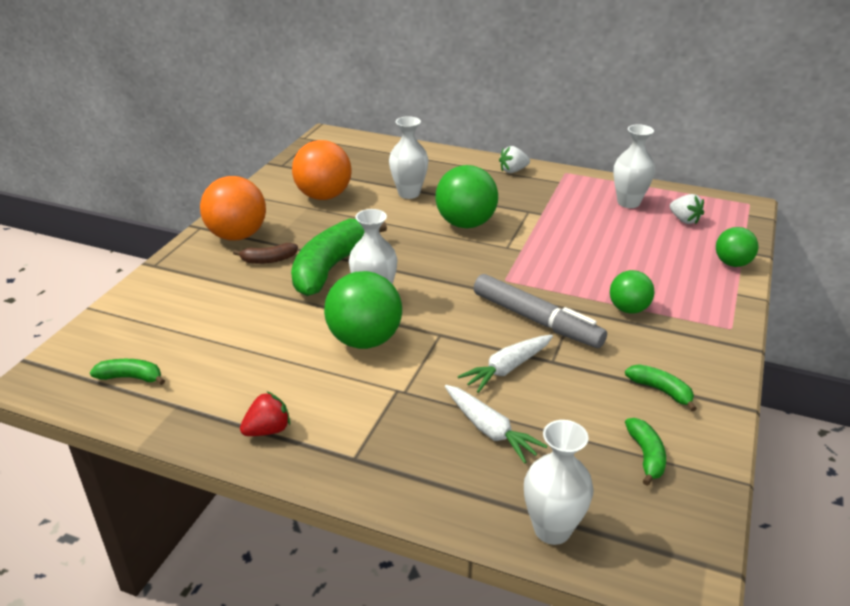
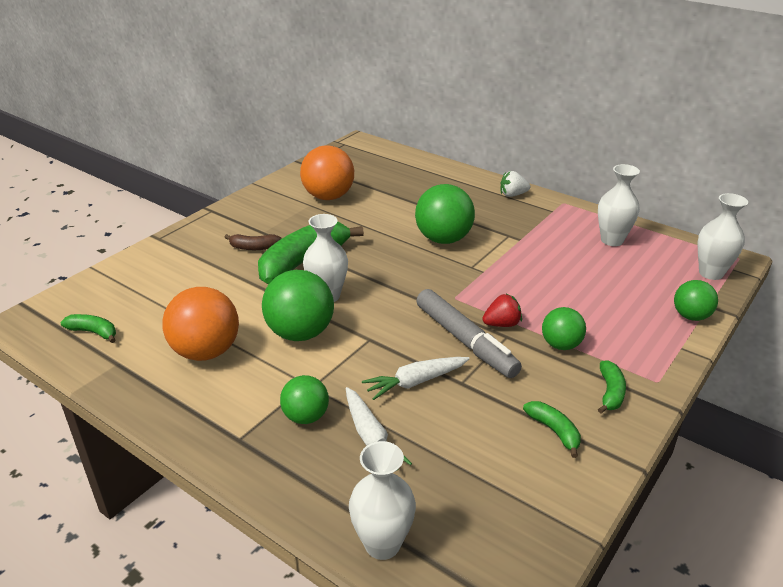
camera: 15 degrees right, 0 degrees up
orange ball [200,176,266,241] -> orange ball moved to [162,287,239,361]
red strawberry [240,391,290,436] -> red strawberry moved to [482,294,522,327]
white vase [389,116,428,199] -> white vase moved to [698,193,748,280]
green banana [625,418,666,486] -> green banana moved to [598,360,626,413]
white strawberry [670,194,704,224] -> none
none -> green ball [280,375,329,424]

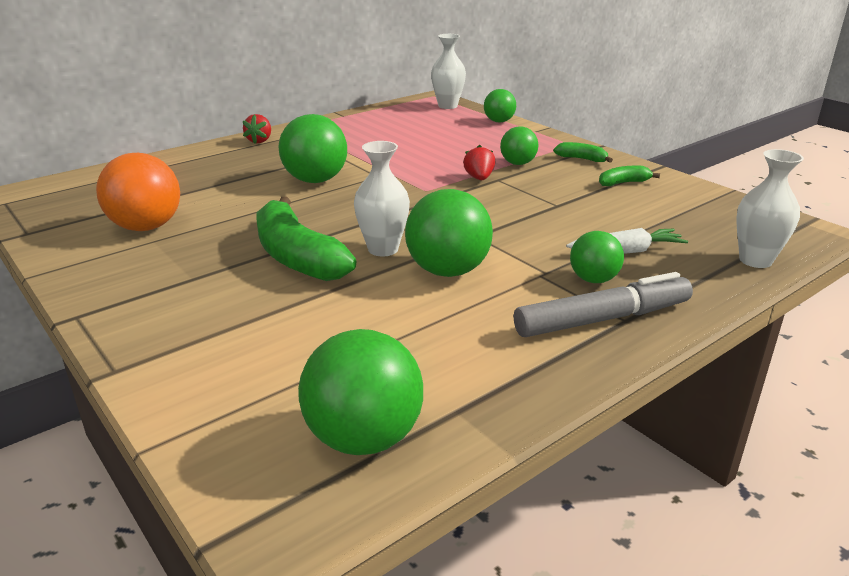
camera: 75 degrees left, 5 degrees down
green banana [61,314,116,343] -> green ball [298,329,423,455]
orange ball [162,287,239,361] -> none
brown banana [225,234,282,250] -> none
white carrot [362,357,470,400] -> none
grey marker [416,289,522,378] -> grey marker moved to [514,272,693,337]
white strawberry [500,171,530,197] -> red strawberry [243,114,271,144]
white vase [598,164,640,246] -> none

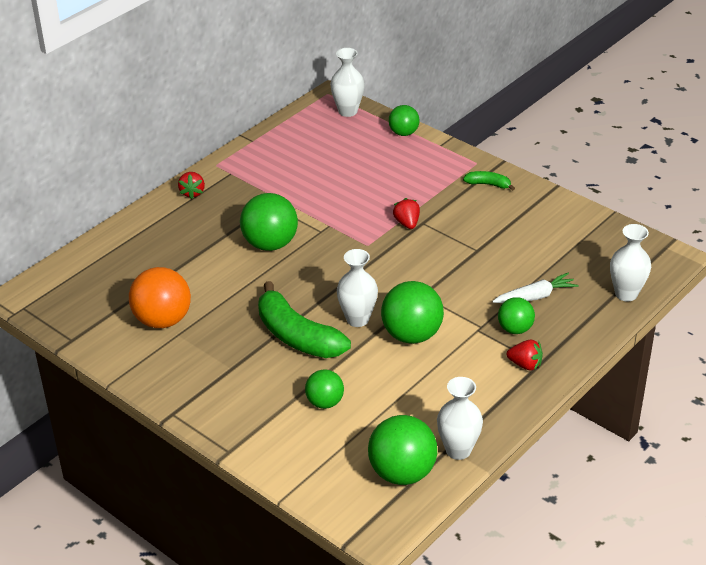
camera: 10 degrees left, 10 degrees up
green ball [500,127,539,165] -> green ball moved to [305,369,344,409]
grey marker [514,272,693,337] -> red strawberry [507,340,543,371]
green banana [599,166,660,186] -> none
none -> white vase [437,377,483,460]

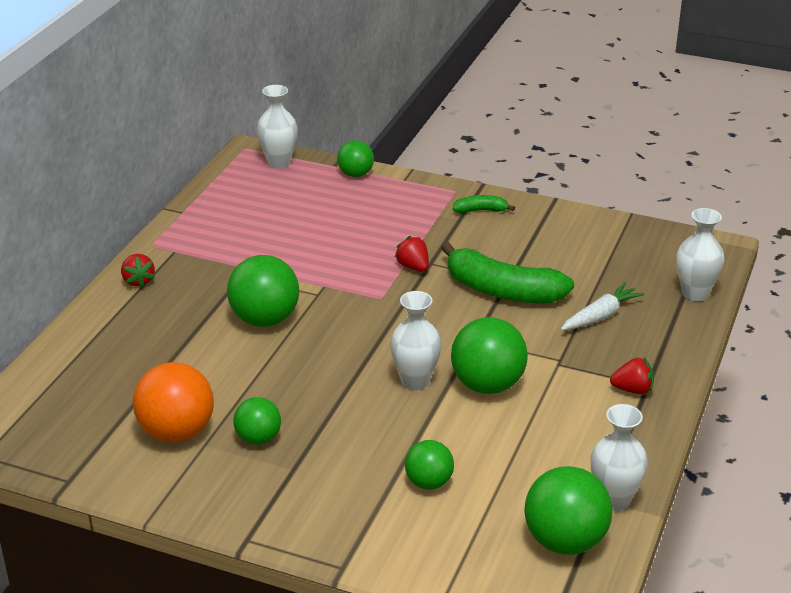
camera: 20 degrees left, 5 degrees down
green banana [258,281,351,358] -> green banana moved to [441,242,574,303]
green ball [498,297,535,334] -> green ball moved to [233,397,281,445]

